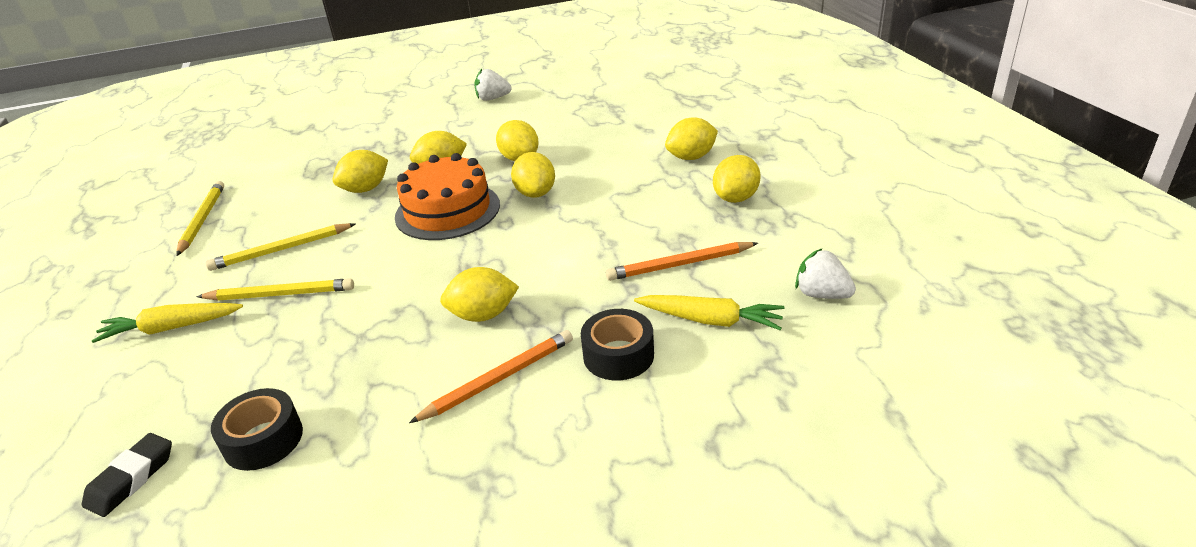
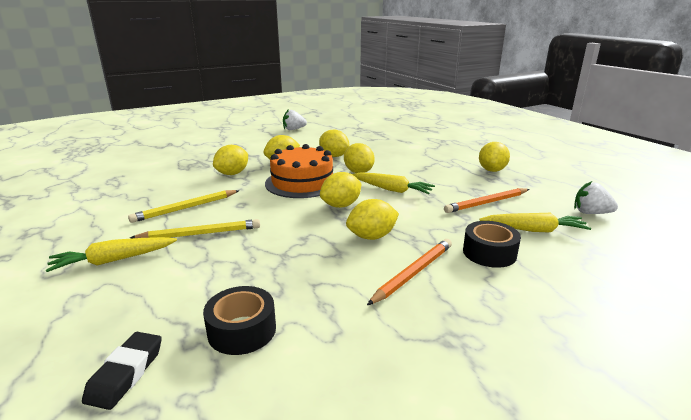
camera: 15 degrees left, 10 degrees down
yellow pencil [176,181,224,256] -> none
yellow lemon [665,117,718,160] -> yellow lemon moved to [320,172,361,208]
none -> yellow carrot [352,172,435,194]

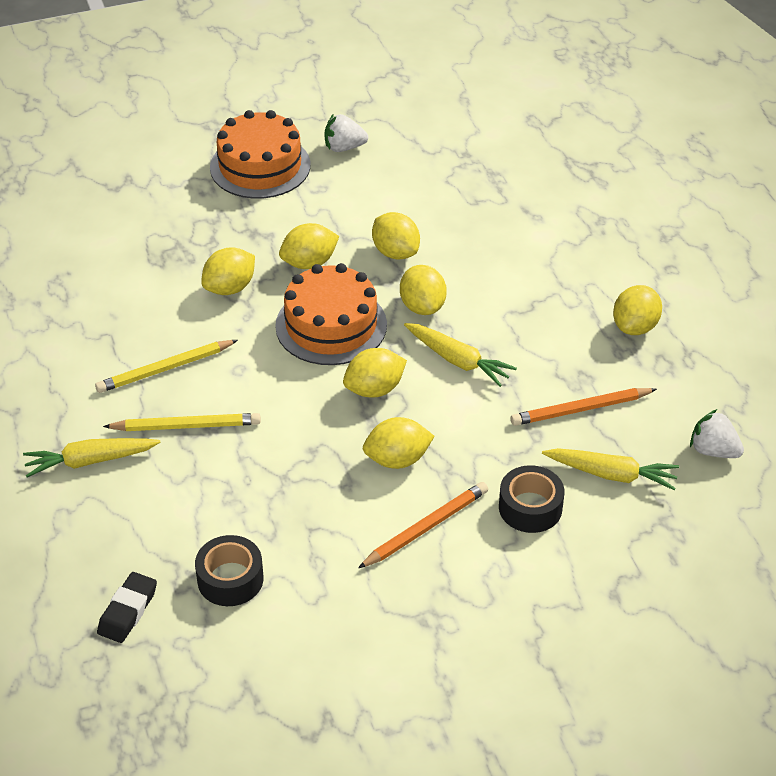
camera: 10 degrees right, 20 degrees up
none -> orange cake [210,110,311,199]

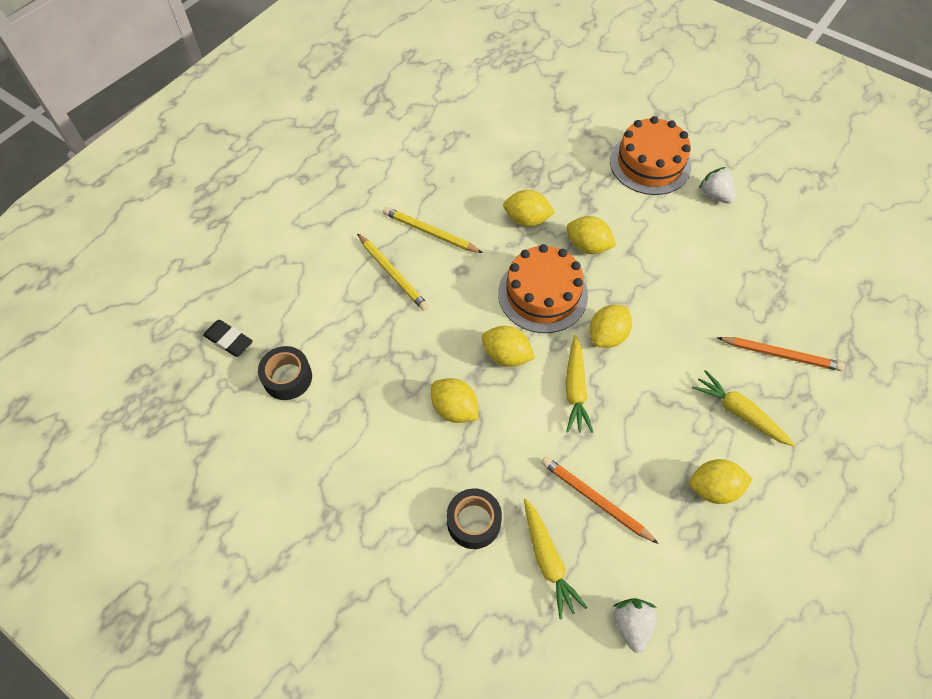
camera: 55 degrees right, 15 degrees up
yellow carrot [23,438,161,477] -> yellow carrot moved to [692,370,795,446]
black eraser [97,572,157,643] -> black eraser turned 45 degrees clockwise [203,320,253,357]
orange pencil [358,482,488,568] -> orange pencil moved to [717,337,845,371]
yellow lemon [372,212,420,260] -> none

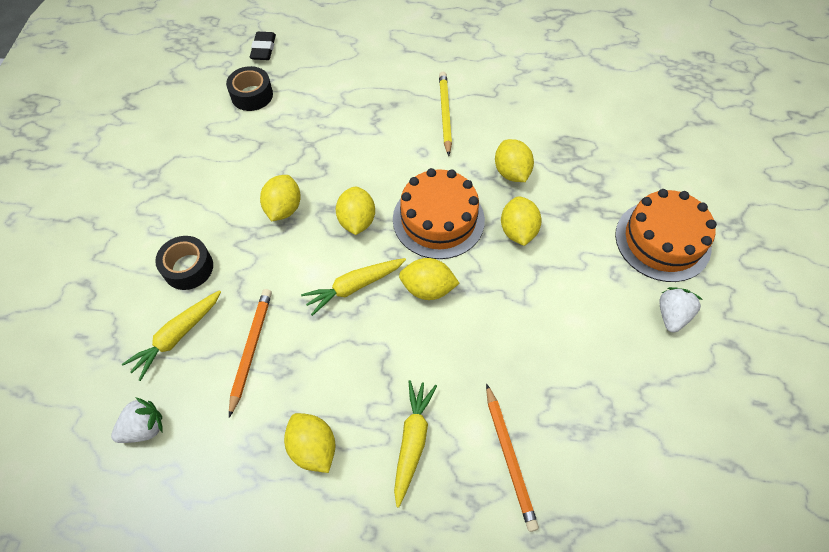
camera: 60 degrees right, 0 degrees up
yellow pencil [357,233,429,311] -> none

